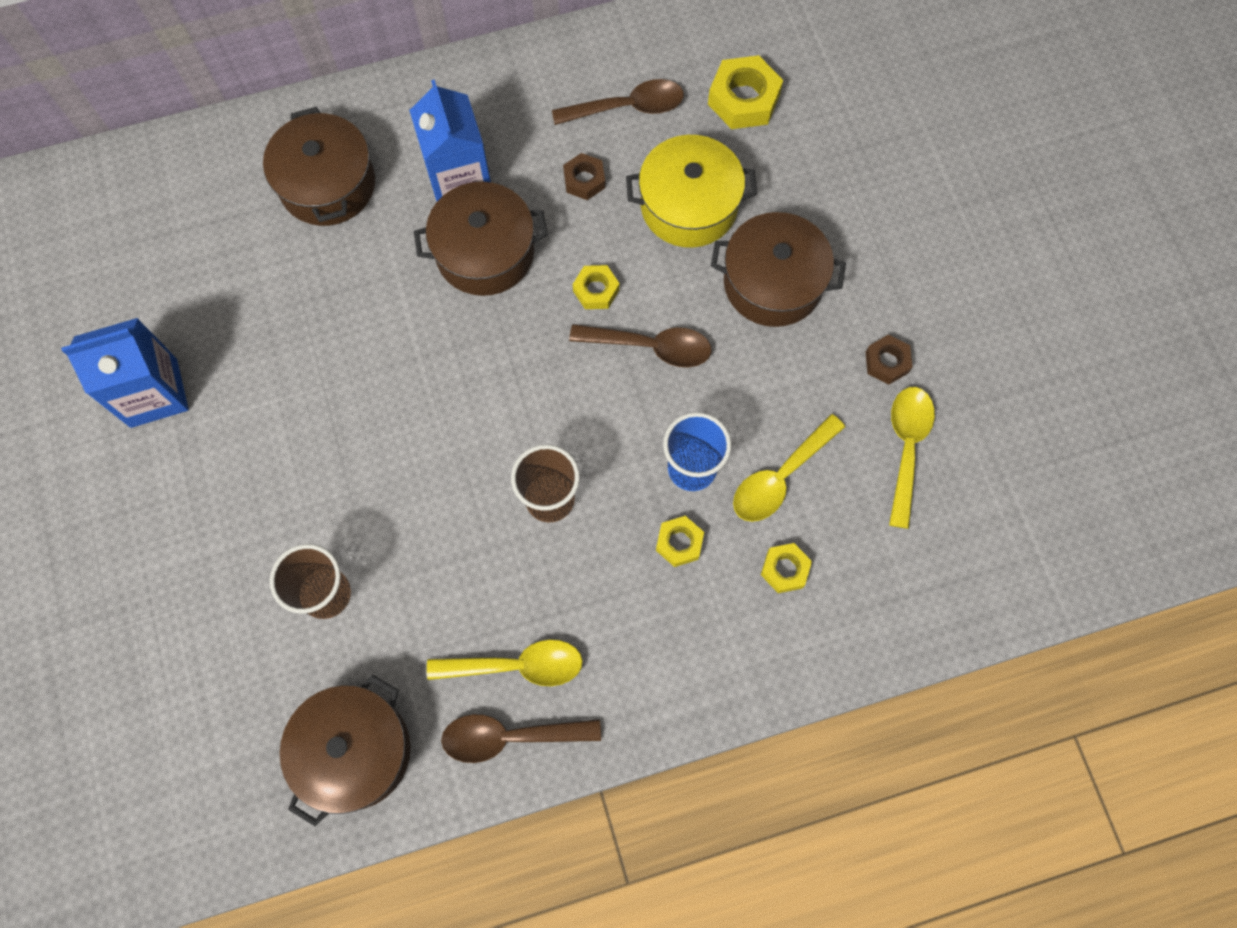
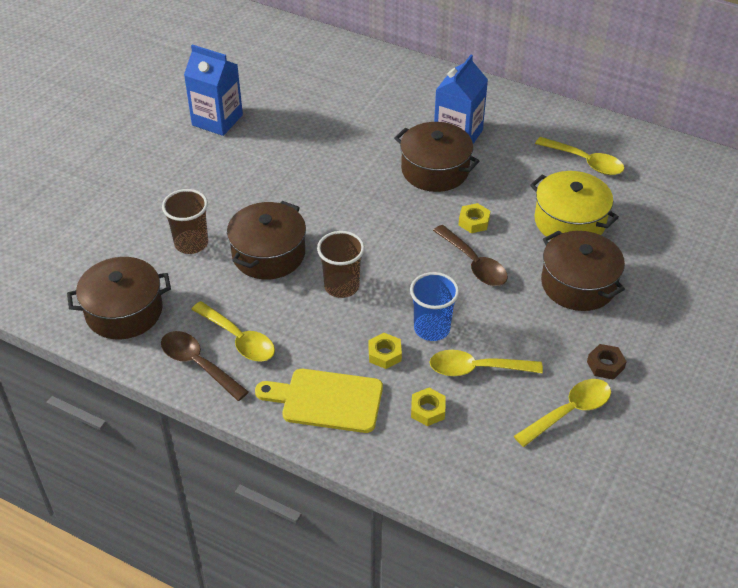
camera: 45 degrees right, 25 degrees down
brown pot [263,107,375,226] -> brown pot moved to [227,201,306,279]
brown spoon [552,79,684,125] -> yellow spoon [535,137,624,175]
brown nut [563,153,605,200] -> none
yellow nut [708,55,783,129] -> none
none -> yellow cutting board [255,369,383,433]

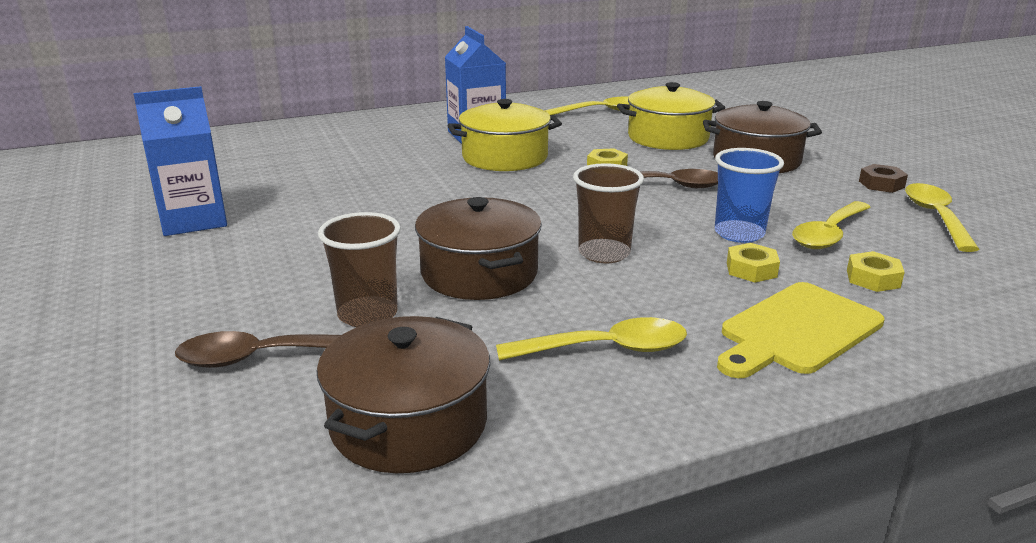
camera: 50 degrees left, 20 degrees down
brown spoon [161,331,249,401] -> brown spoon moved to [175,331,341,368]
brown pot [394,122,479,192] -> yellow pot [447,99,562,171]

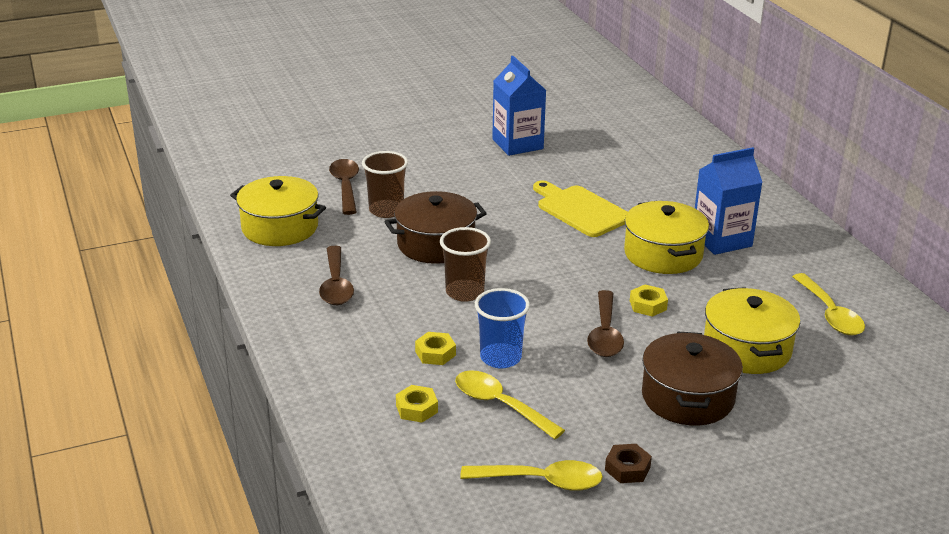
camera: 90 degrees right, 5 degrees up
brown pot [317,316,490,473] -> yellow pot [230,176,326,246]
yellow spoon [496,317,687,361] -> brown spoon [319,246,354,305]
yellow cutting board [717,282,885,378] -> yellow cutting board moved to [533,181,628,237]

